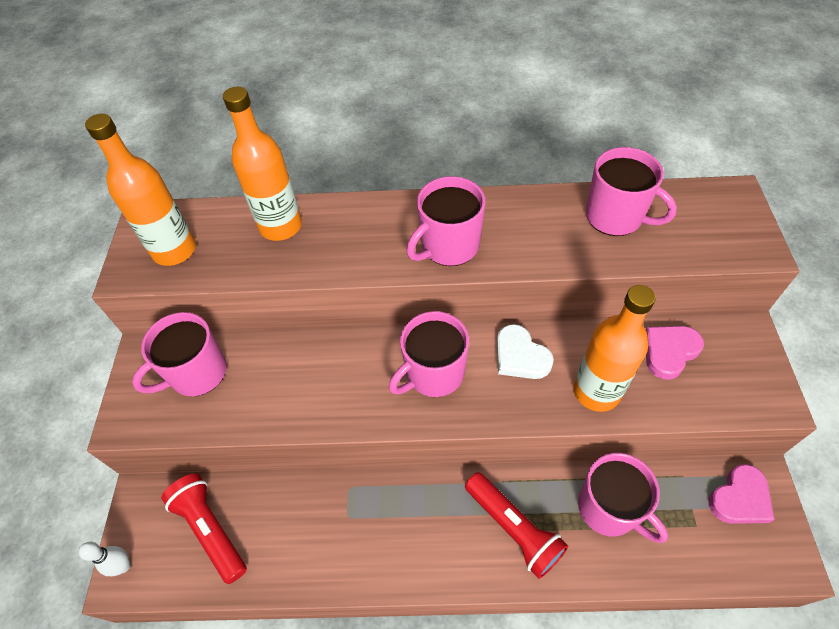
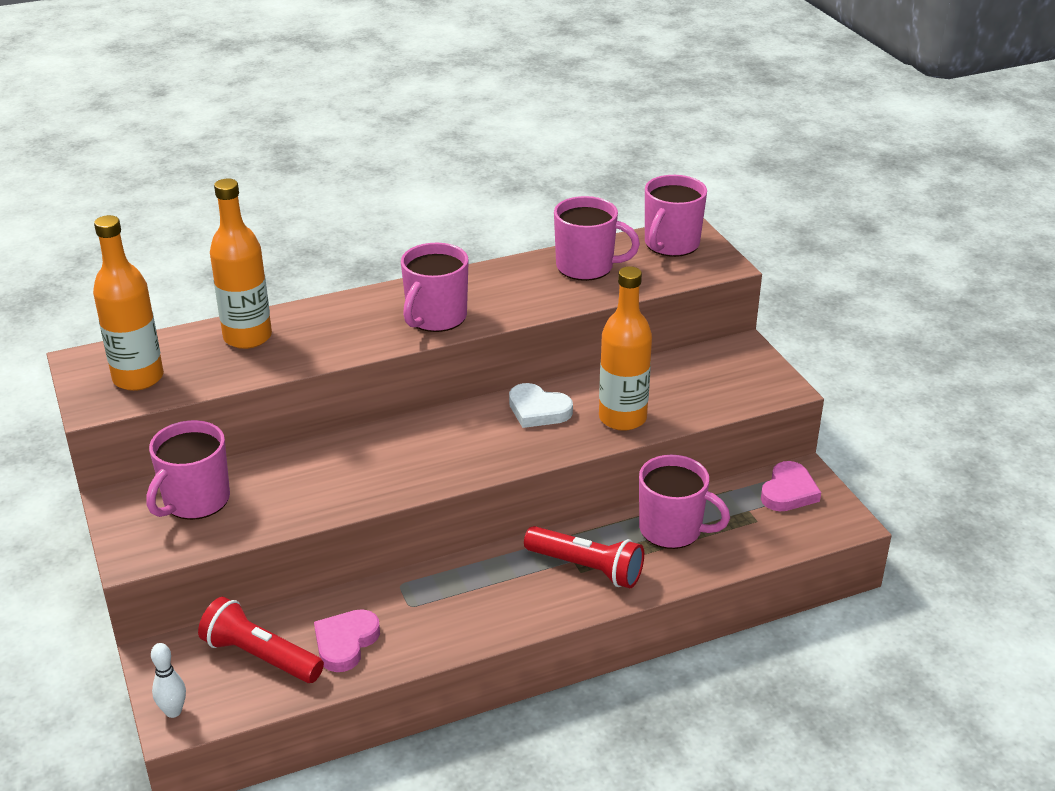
camera: 25 degrees left, 20 degrees down
pink mug [389,311,469,397] -> pink mug moved to [645,175,707,257]
pink heart [646,326,704,380] -> pink heart moved to [314,609,380,672]

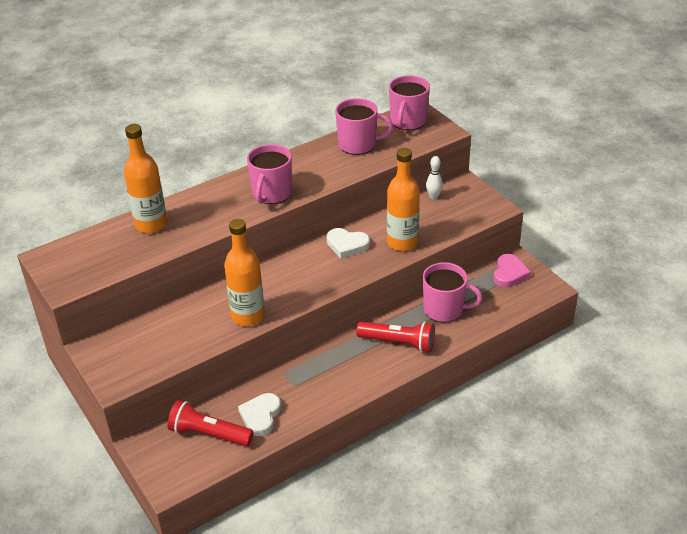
camera: 10 degrees left, 5 degrees up
orange bottle [93,215,164,391] -> orange bottle moved to [224,219,265,326]
pink mug [146,420,230,520] -> none
white bowling pin [151,643,186,718] -> white bowling pin moved to [426,156,443,200]
pink heart [314,609,380,672] -> white heart [238,393,281,436]

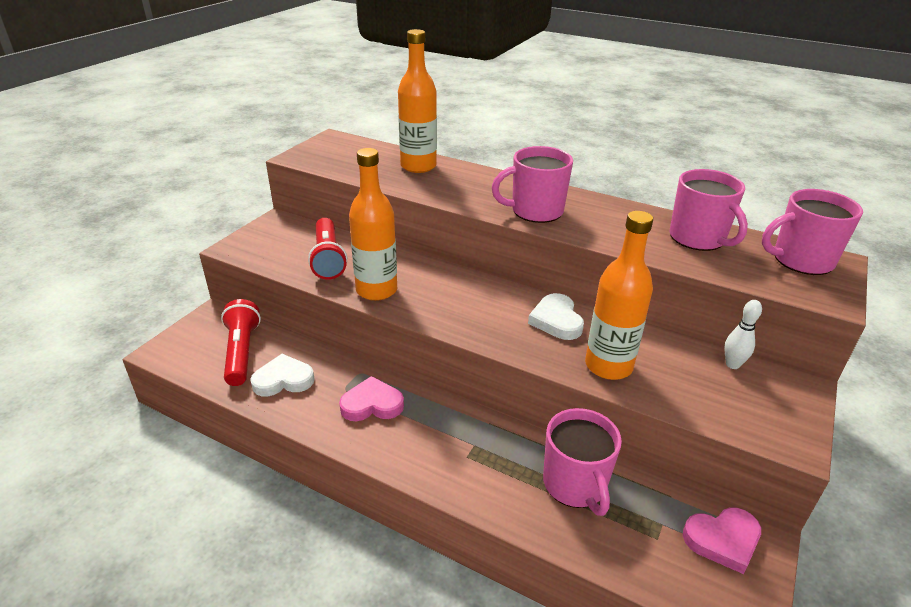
camera: 60 degrees right, 5 degrees down
red flashlight [356,321,435,353] -> red flashlight moved to [308,218,347,280]
none -> pink heart [339,376,404,421]

